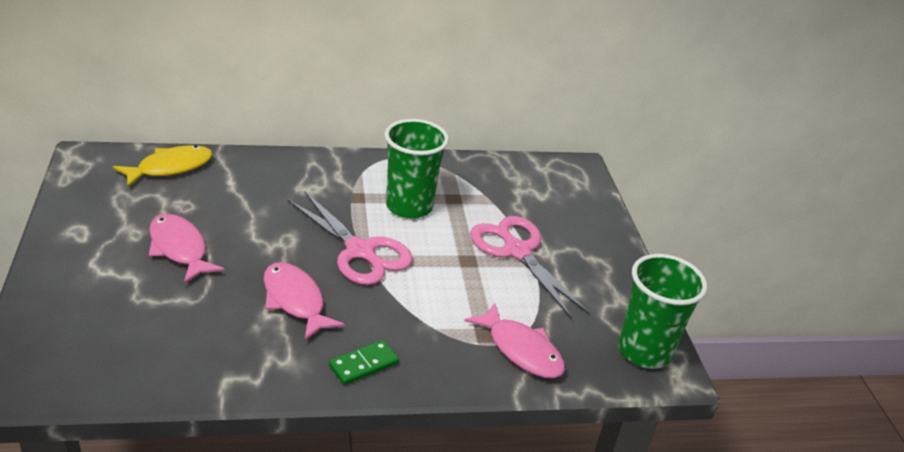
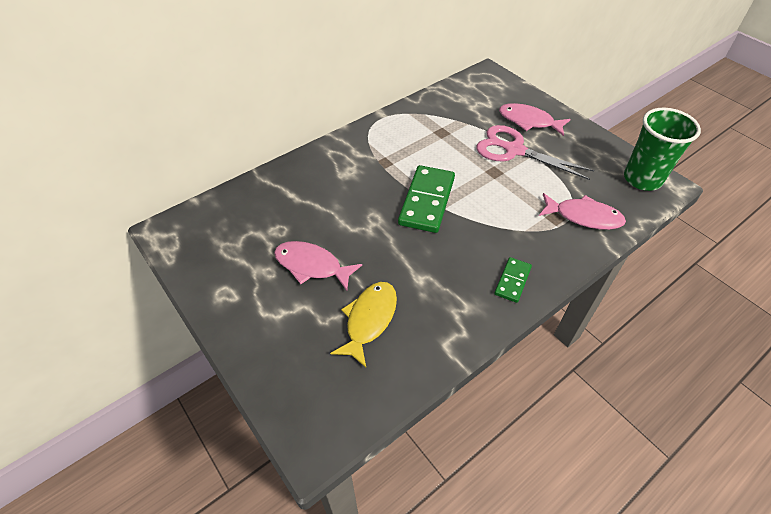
camera: 25 degrees left, 15 degrees up
yellow fish [113,145,213,187] -> yellow fish moved to [330,282,397,368]
pink fish [264,262,345,340] -> pink fish moved to [499,103,571,136]
pink scissors [287,191,413,285] -> green domino [398,165,455,233]
green cup [385,119,449,219] -> none

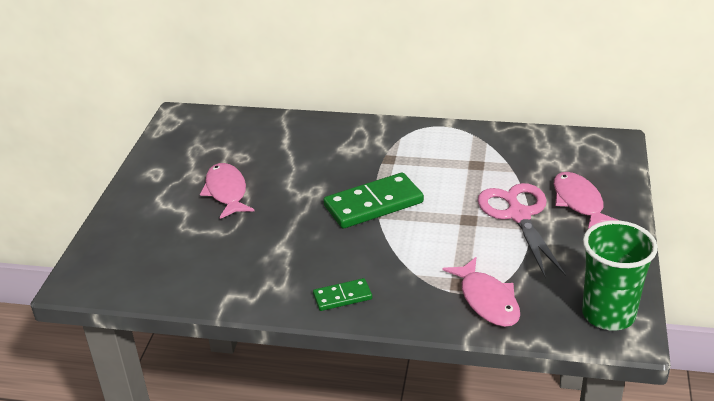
camera: 50 degrees right, 15 degrees down
yellow fish [330,282,397,368] -> none

